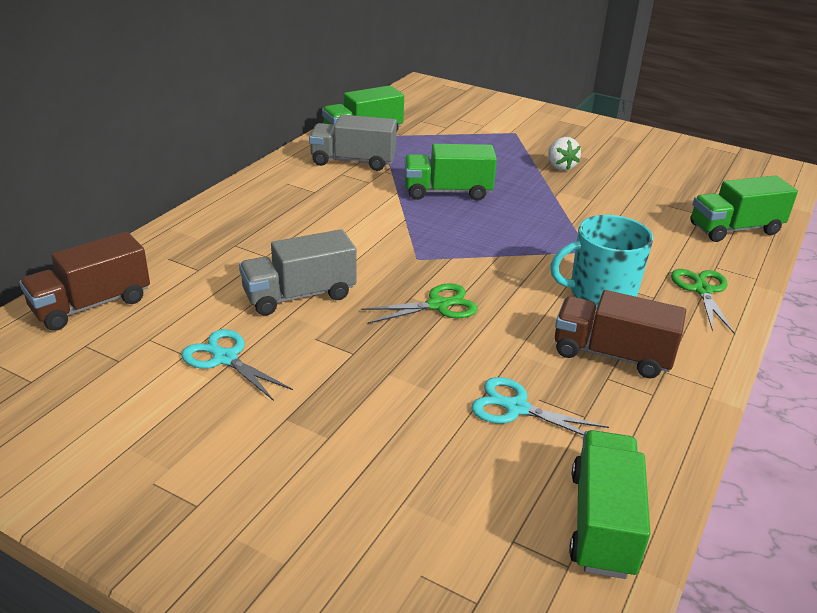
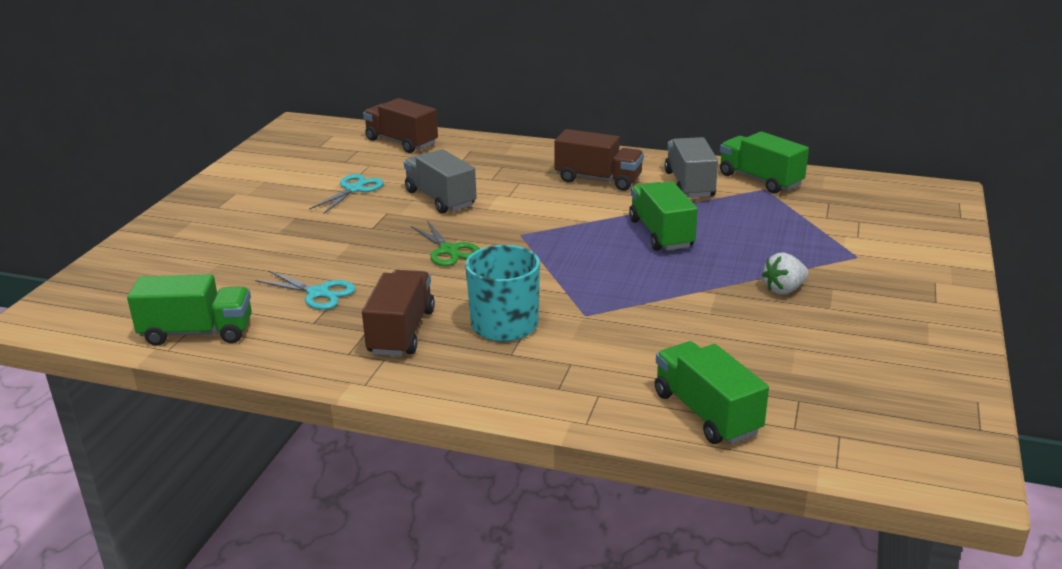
camera: 80 degrees right, 5 degrees down
turquoise scissors [471,377,609,436] -> turquoise scissors turned 105 degrees clockwise [255,270,356,310]
green scissors [671,269,735,334] -> none
none -> brown truck [554,129,644,191]

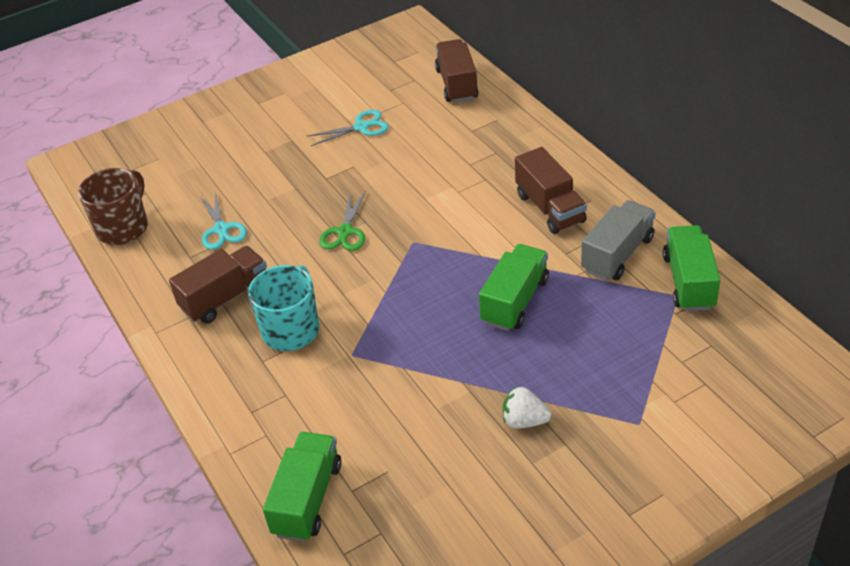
camera: 45 degrees right, 15 degrees up
green truck [127,274,252,346] -> brown mug [78,168,148,245]
grey truck [404,149,477,214] -> none

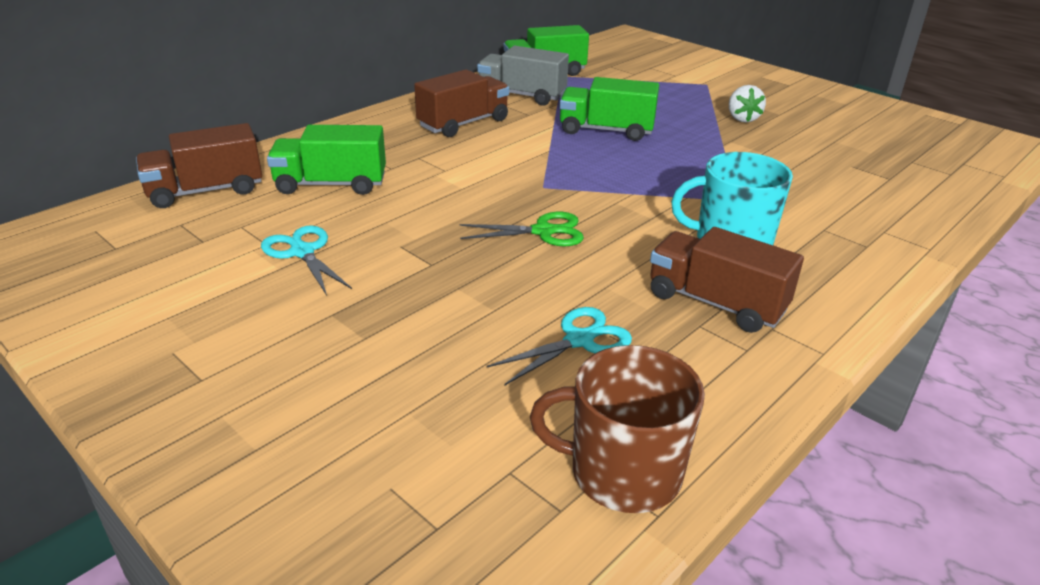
camera: 110 degrees left, 10 degrees down
green truck [263,432,342,542] -> green truck moved to [267,125,386,195]

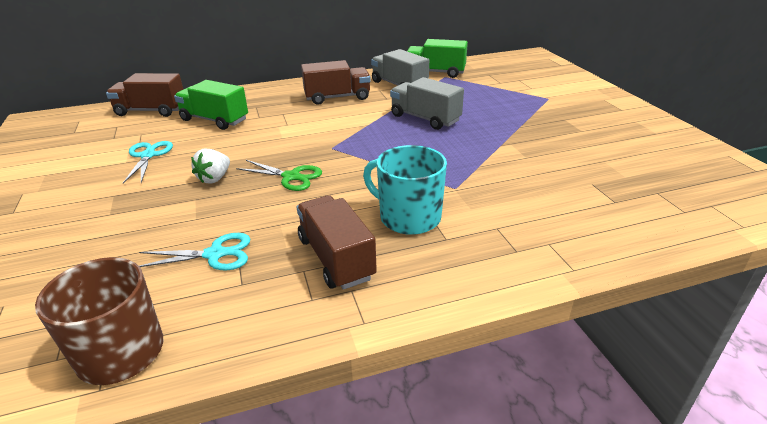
camera: 30 degrees right, 0 degrees up
green truck [559,77,659,141] -> grey truck [390,77,464,130]
white strawberry [729,85,766,123] -> white strawberry moved to [191,148,230,184]

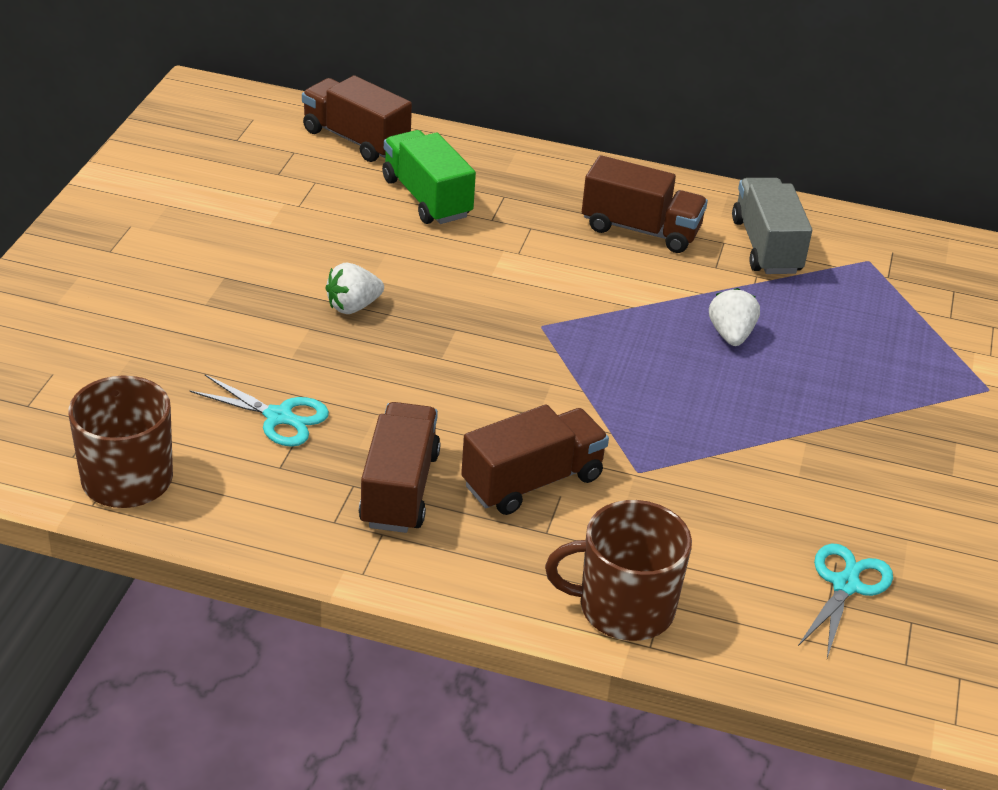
camera: 30 degrees right, 5 degrees up
turquoise scissors [123,141,173,183] -> turquoise scissors moved to [798,544,893,658]
green scissors [236,160,322,191] -> none
turquoise mug [363,145,447,235] -> brown truck [461,404,609,515]
grey truck [390,77,464,130] -> white strawberry [709,288,760,346]
green truck [407,39,468,78] -> none
none -> brown mug [545,500,692,641]

